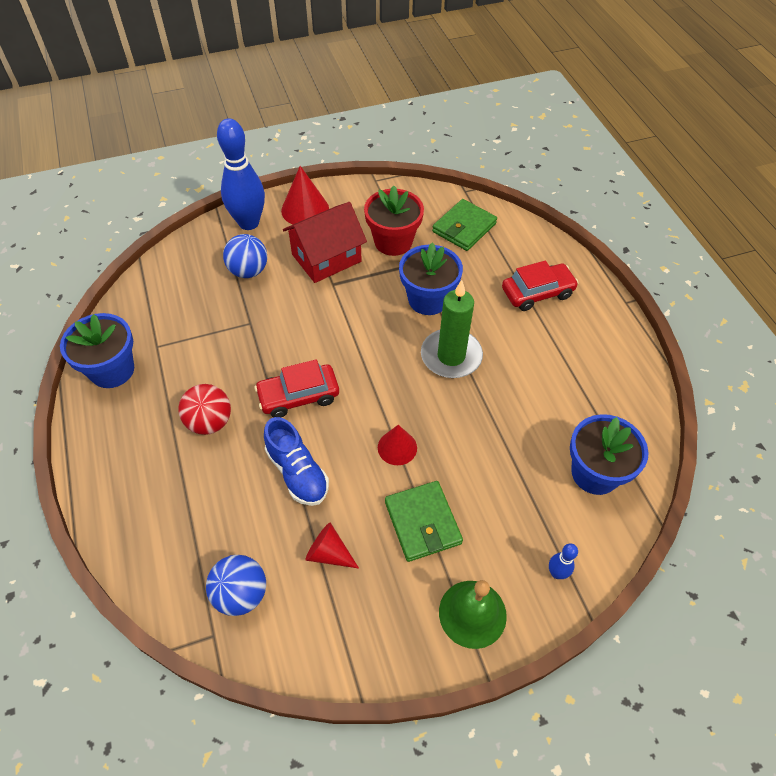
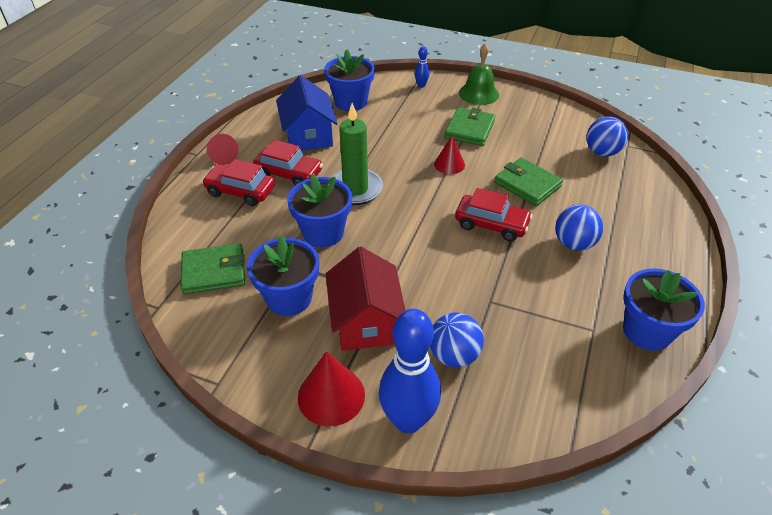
camera: 140 degrees left, 10 degrees down
red ball [178,384,231,435] -> blue ball [555,204,603,251]
blue shoe [264,417,329,506] -> green wallet [494,158,563,206]
red house [283,202,367,283] -> red house turned 75 degrees clockwise [326,247,406,351]
red cone [305,522,359,568] -> red cone moved to [207,134,239,165]
red flower pot [364,185,424,256] -> blue flower pot [247,235,319,316]
none -> red car [253,140,323,185]
none -> blue house [276,75,338,151]

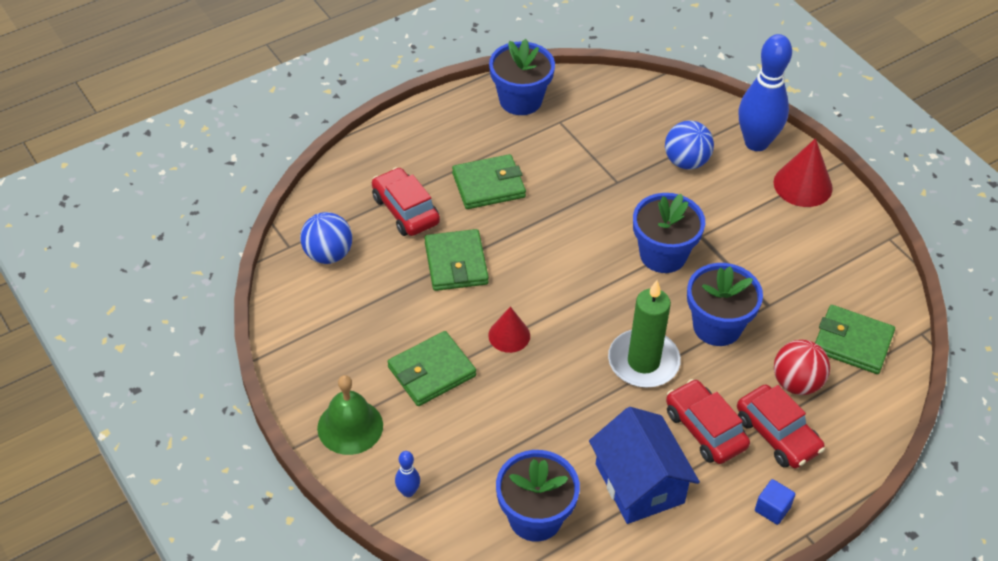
camera: 145 degrees left, 5 degrees up
red cone [207,134,239,165] -> blue cube [755,479,795,525]
blue flower pot [247,235,319,316] -> blue flower pot moved to [633,193,705,273]
blue house [276,75,338,151] -> blue house turned 45 degrees counterclockwise [589,407,700,524]
red house [326,247,406,351] -> none
red car [455,188,533,242] -> red car moved to [372,167,440,236]
blue ball [555,204,603,251] -> green wallet [452,154,526,209]
none -> red ball [774,340,830,395]

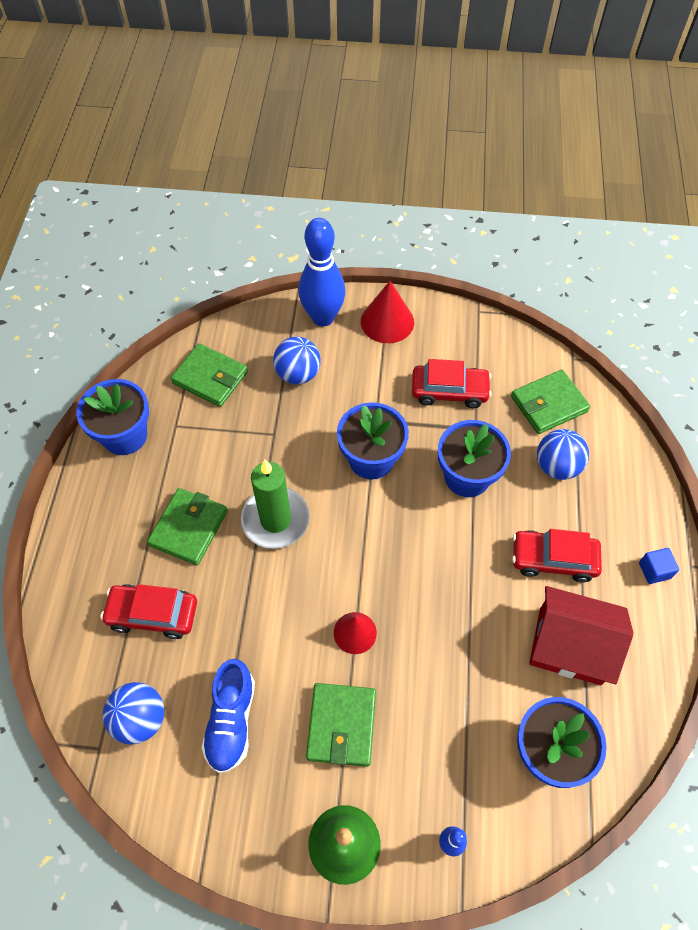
camera: 50 degrees left, 10 degrees up
green wallet [425,229,489,291] -> green wallet moved to [171,343,248,407]
blue house [589,407,700,524] -> red house [529,586,634,685]
green candle [608,280,681,388] -> green candle moved to [241,459,310,549]
red car [737,384,825,468] -> red car moved to [412,359,491,408]
red ball [774,340,830,395] -> blue ball [537,429,589,480]
none -> blue shoe [202,659,255,773]

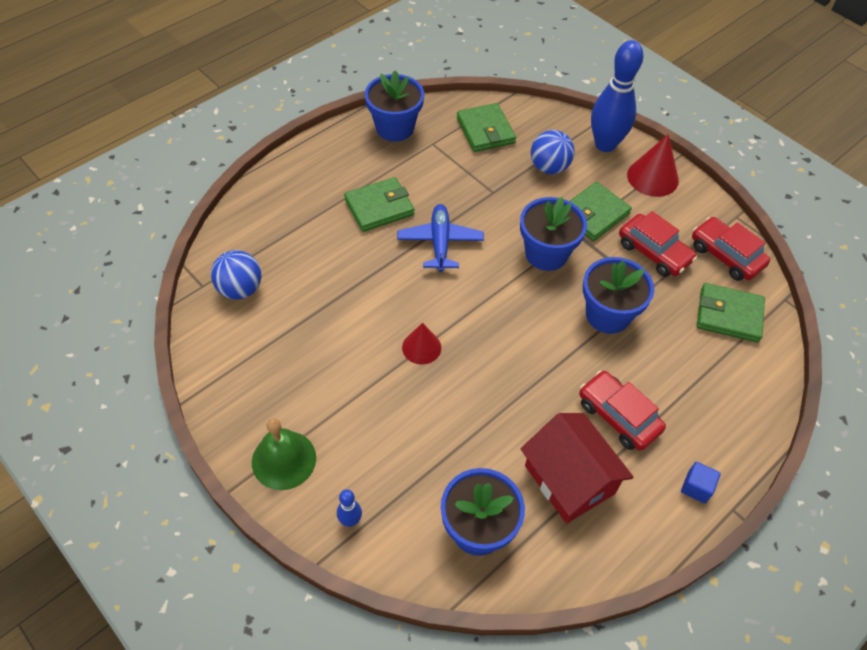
camera: 40 degrees right, 5 degrees down
red car [101,584,197,639] -> red car moved to [692,217,770,281]
blue shoe [202,659,255,773] -> none
green candle [241,459,310,549] -> blue plane [397,204,484,272]
green wallet [306,683,376,767] -> green wallet moved to [569,182,632,241]
blue ball [537,429,589,480] -> none

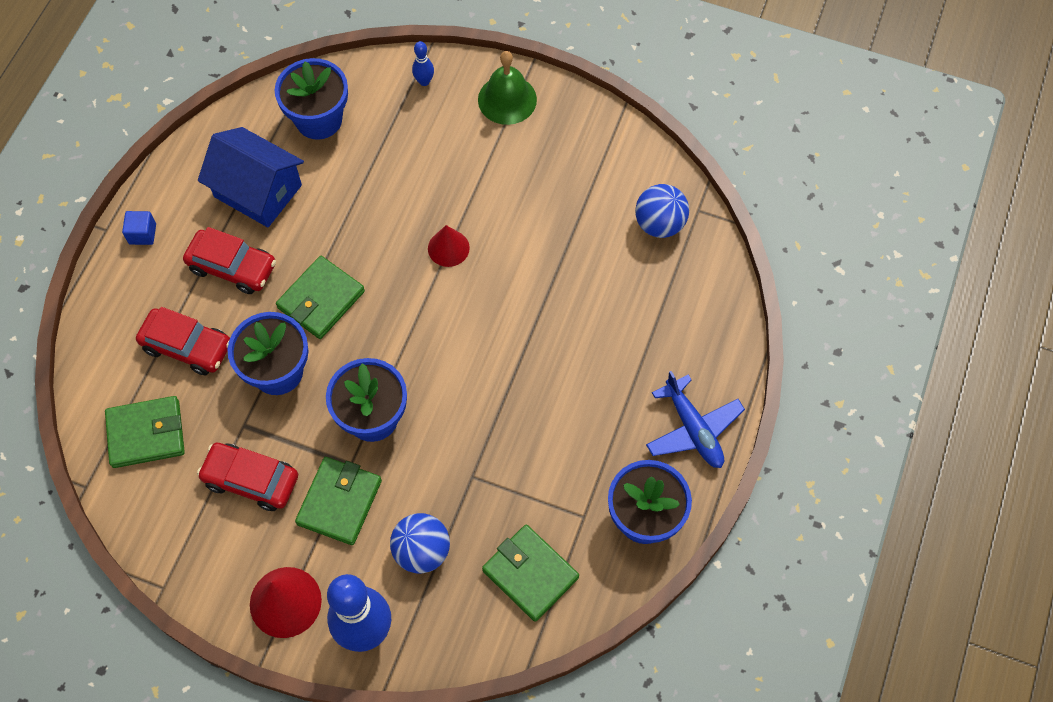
camera: 155 degrees right, 10 degrees up
green wallet [344,177,415,232] -> green wallet moved to [276,256,365,339]
blue plane [397,204,484,272] -> blue plane moved to [646,371,745,468]
red house [521,413,634,524] -> blue house [198,127,304,227]
red car [692,217,770,281] -> red car moved to [136,307,230,376]

